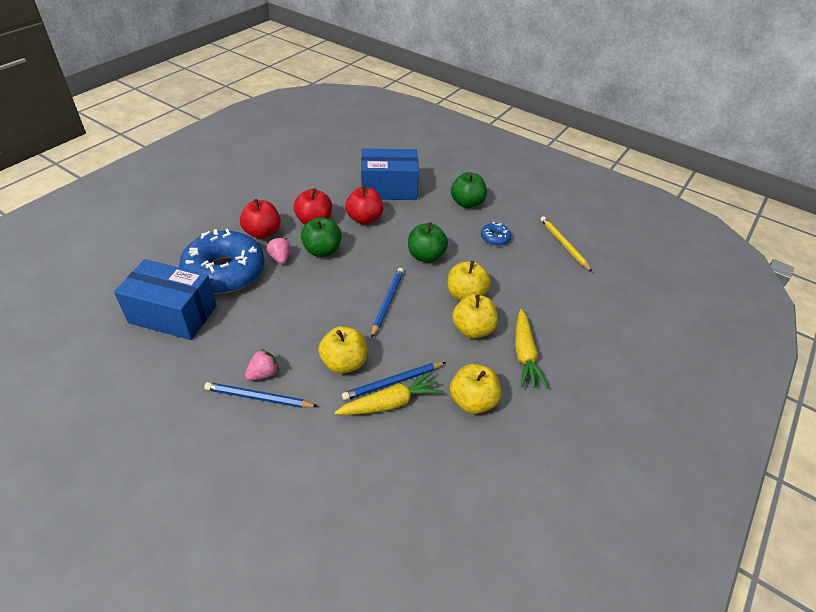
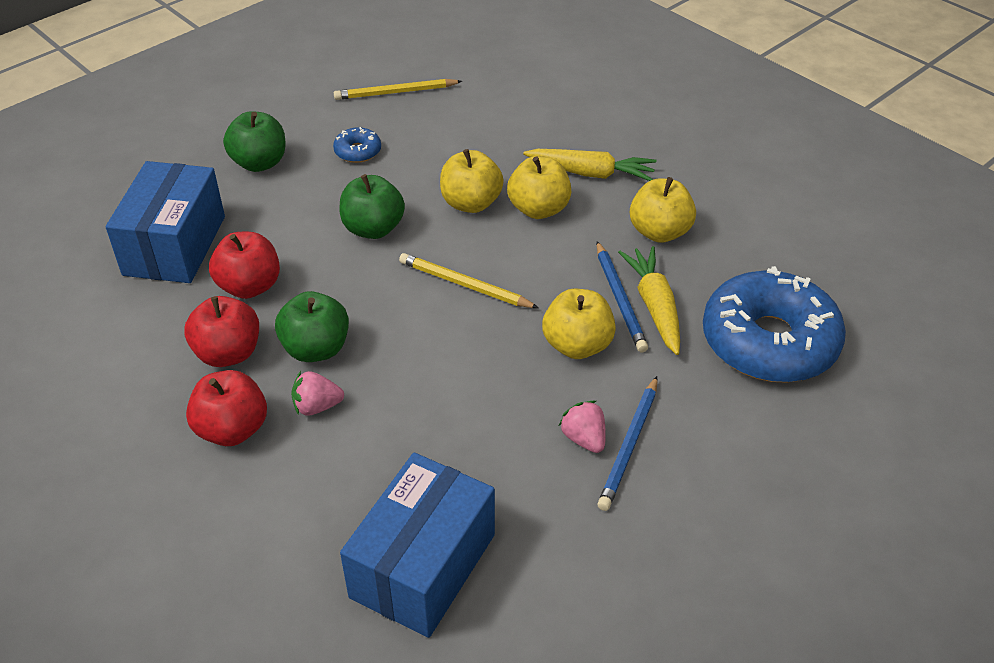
camera: 75 degrees left, 0 degrees up
blue donut [179,229,264,294] -> blue donut moved to [703,266,846,383]
blue pencil [371,268,404,338] -> yellow pencil [399,253,539,308]

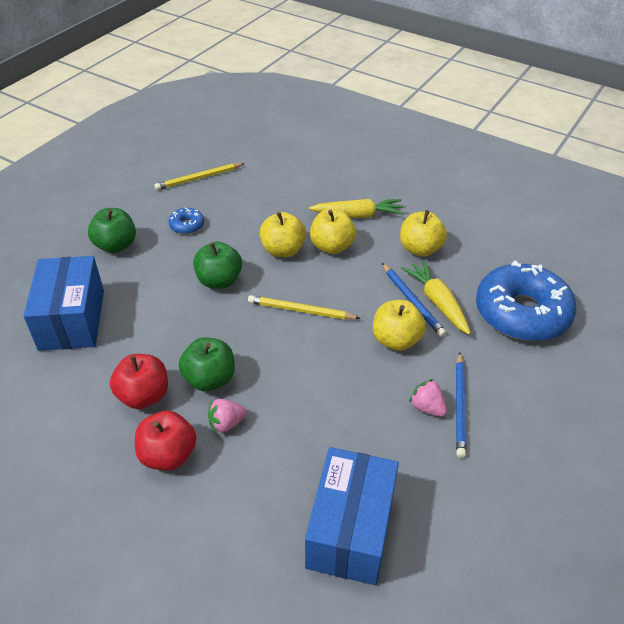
camera: 15 degrees left, 0 degrees up
red apple [209,232,280,299] -> none

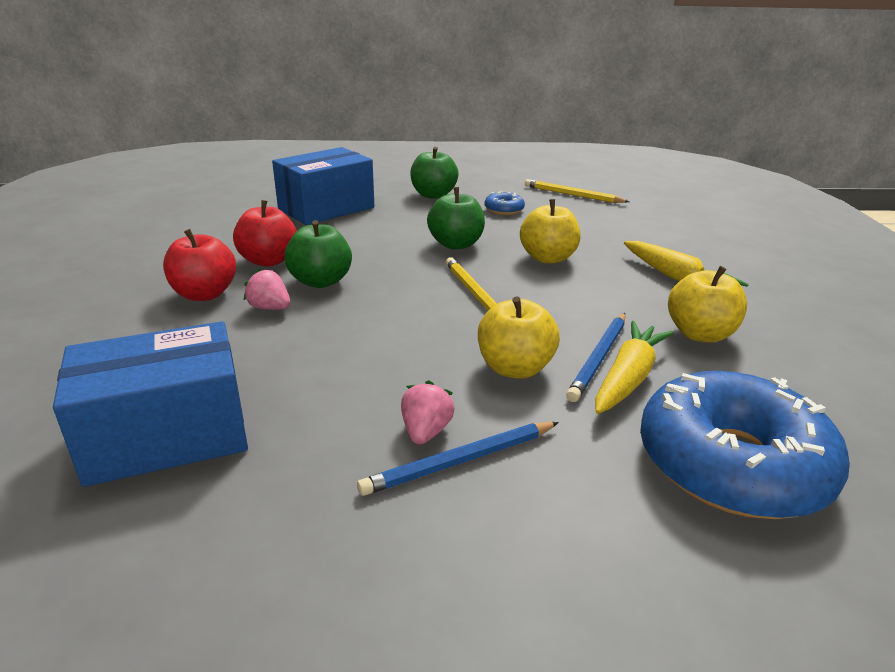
camera: 55 degrees right, 15 degrees down
yellow apple [310,209,356,254] -> none

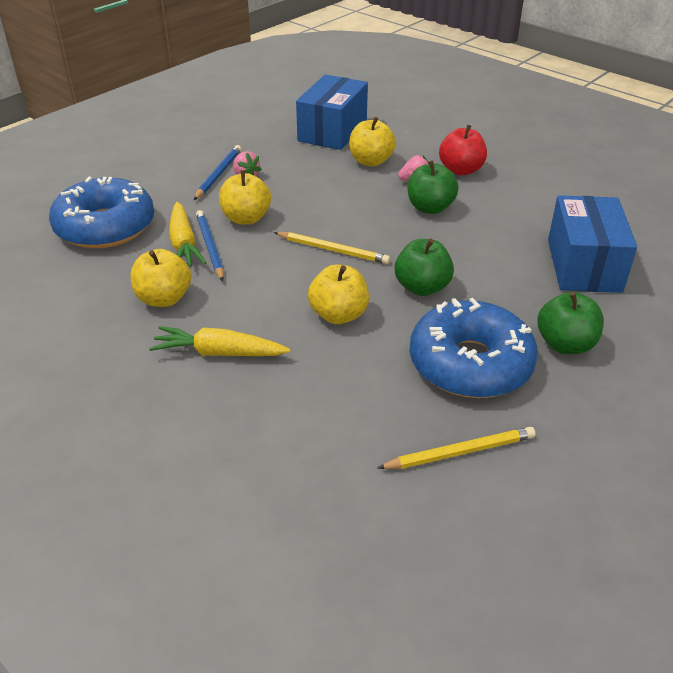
camera: 135 degrees right, 10 degrees up
red apple [233,200,297,267] -> none
blue donut [484,191,525,215] -> blue donut [410,298,538,398], size x2.42
none -> yellow apple [349,117,396,166]

